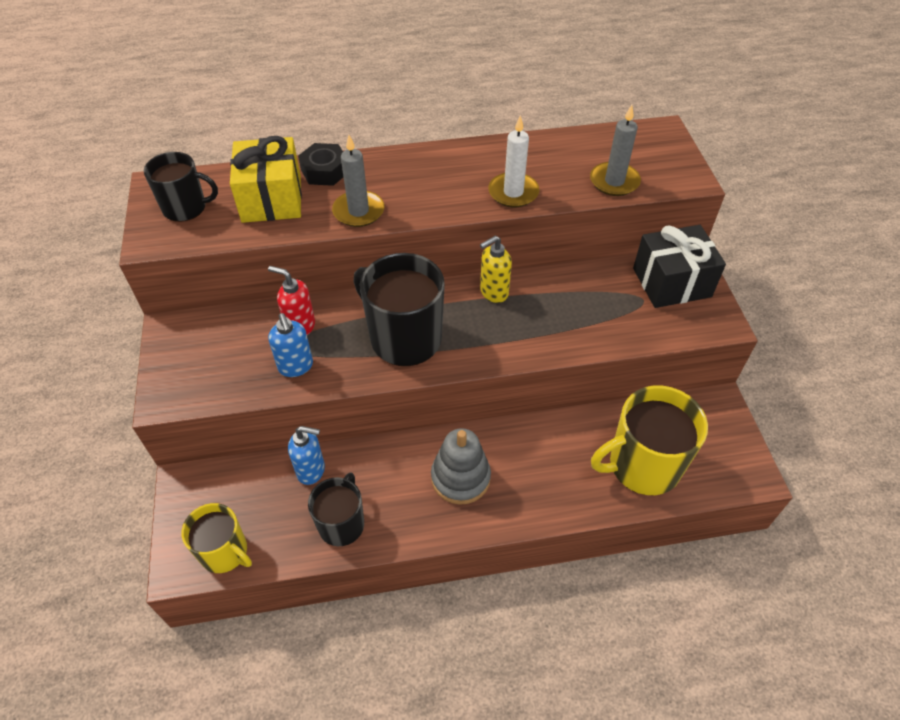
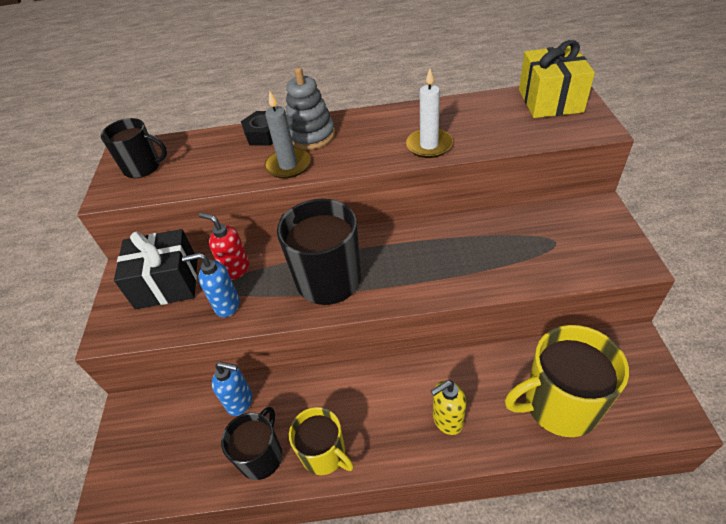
camera: 10 degrees right, 5 degrees down
yellow mug [181,503,252,573] -> yellow mug moved to [289,407,354,475]
yellow gift [230,136,302,223] -> yellow gift moved to [519,40,595,118]
blue soap dispenser [268,313,313,377] -> blue soap dispenser turned 105 degrees clockwise [182,253,239,317]
grey stacking toy [431,428,491,505] -> grey stacking toy moved to [286,67,335,150]
yellow soap dispenser [480,236,512,303] -> yellow soap dispenser moved to [431,380,466,435]
grey candle [590,105,641,196] -> none
black gift [633,225,726,308] -> black gift moved to [114,229,198,309]

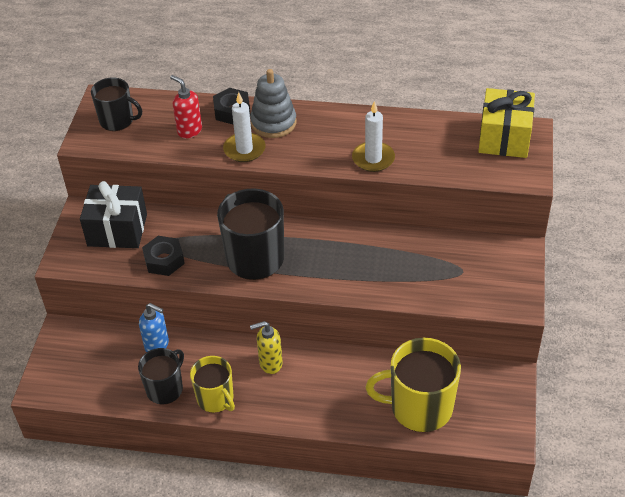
camera: 10 degrees right, 0 degrees up
blue soap dispenser [182,253,239,317] -> black nut [142,236,185,276]
red soap dispenser [199,213,249,280] -> red soap dispenser moved to [170,75,202,138]
grey candle [264,91,311,179] -> white candle [223,92,266,162]
yellow soap dispenser [431,380,466,435] -> yellow soap dispenser moved to [250,321,283,374]

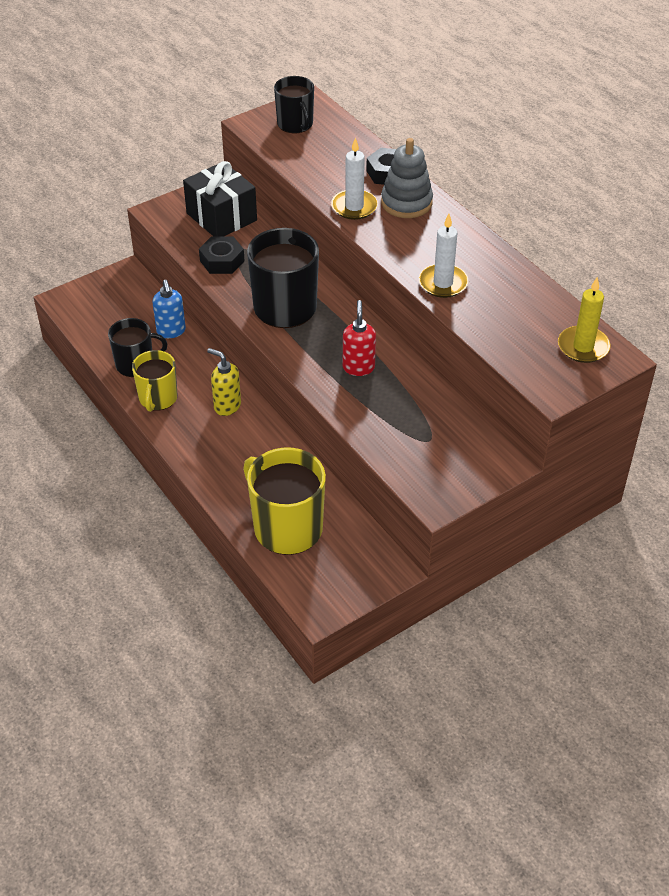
camera: 45 degrees right, 0 degrees up
red soap dispenser [170,75,202,138] -> red soap dispenser moved to [343,300,376,376]
yellow gift [478,88,535,158] -> yellow candle [558,277,611,363]

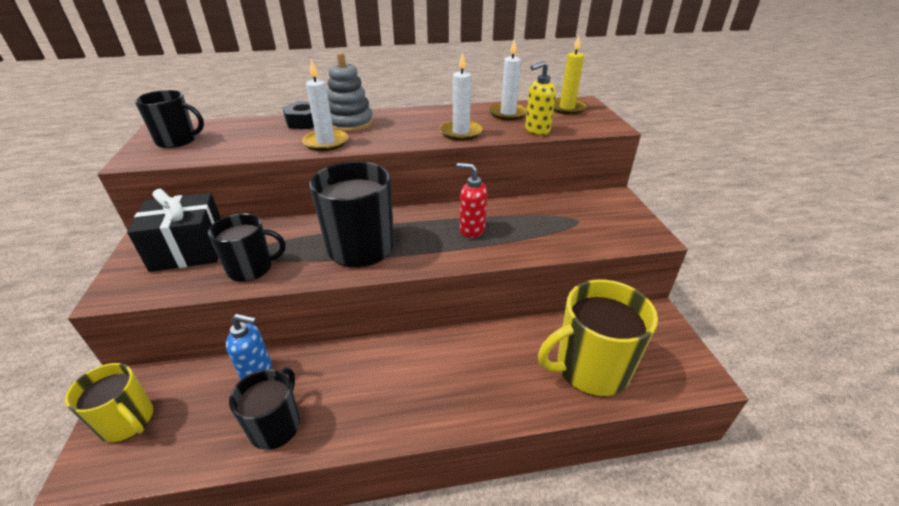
camera: 65 degrees left, 10 degrees down
yellow mug [132,350,178,412] -> yellow mug moved to [65,363,153,443]
black nut [199,236,245,274] -> black mug [208,213,285,282]
yellow soap dispenser [207,348,241,416] -> yellow soap dispenser moved to [525,61,556,135]
none -> white candle [489,38,527,120]

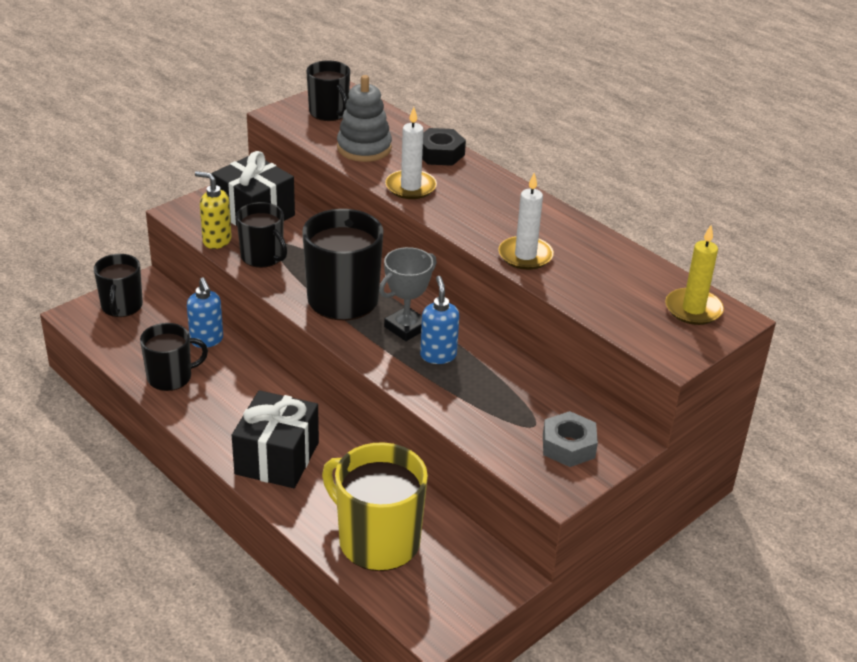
camera: 55 degrees right, 0 degrees up
yellow mug [65,363,153,443] -> black mug [94,254,143,317]
grey stacking toy [327,52,373,133] -> grey stacking toy moved to [337,75,392,162]
red soap dispenser [456,163,487,238] -> blue soap dispenser [420,276,459,364]
white candle [489,38,527,120] -> none
yellow soap dispenser [525,61,556,135] -> yellow soap dispenser moved to [195,171,232,249]
none -> black gift [232,390,319,488]
none -> grey trophy [379,247,437,341]
none -> grey nut [543,411,598,467]

